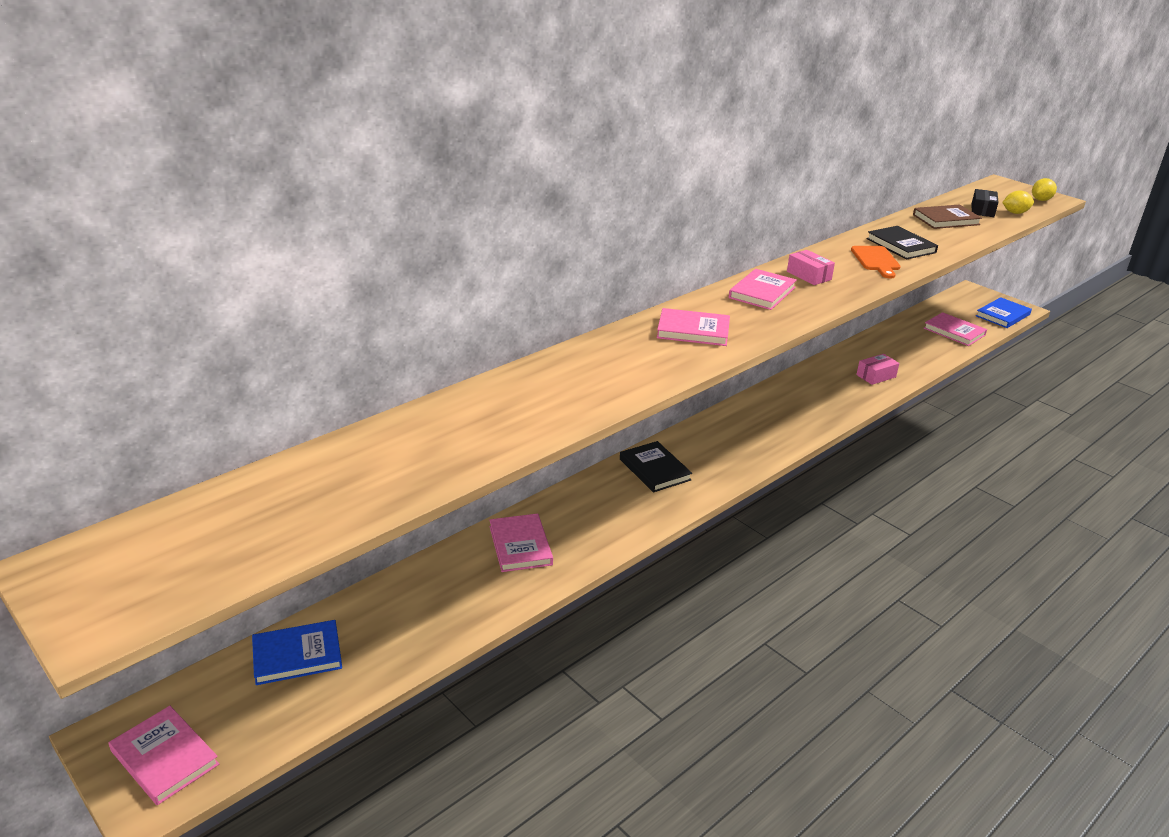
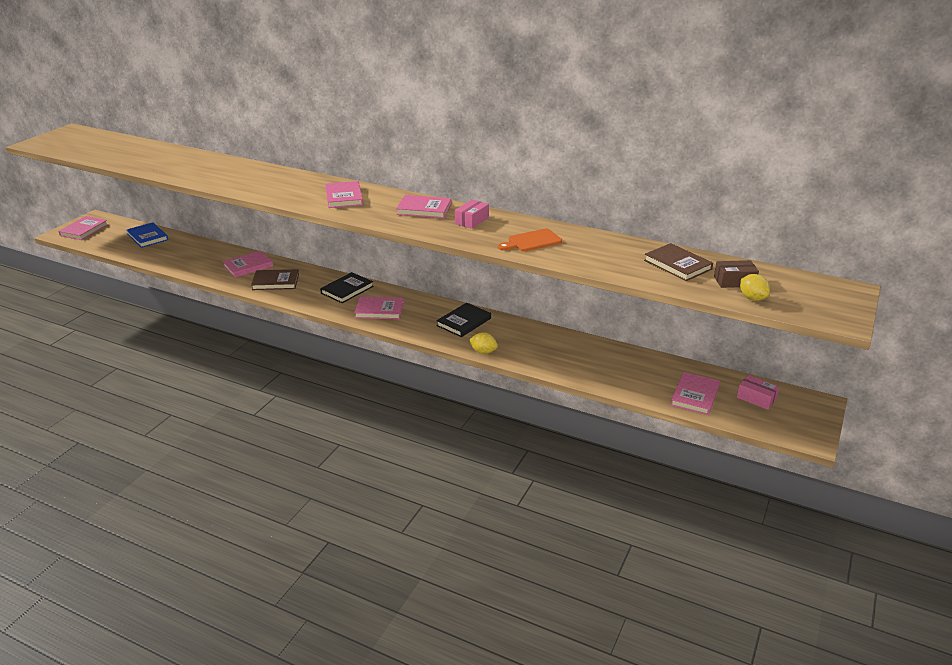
camera: 70 degrees right, 0 degrees up
pink box [856,354,899,385] -> pink box moved to [737,375,779,410]
black book [867,226,938,260] -> black book moved to [436,303,491,337]
black box [971,189,998,217] -> brown box [714,260,759,288]
blue book [976,297,1032,328] -> none
yellow lemon [1032,178,1057,201] -> yellow lemon moved to [469,332,498,354]
none -> brown book [251,269,299,290]
none -> pink book [354,296,404,319]

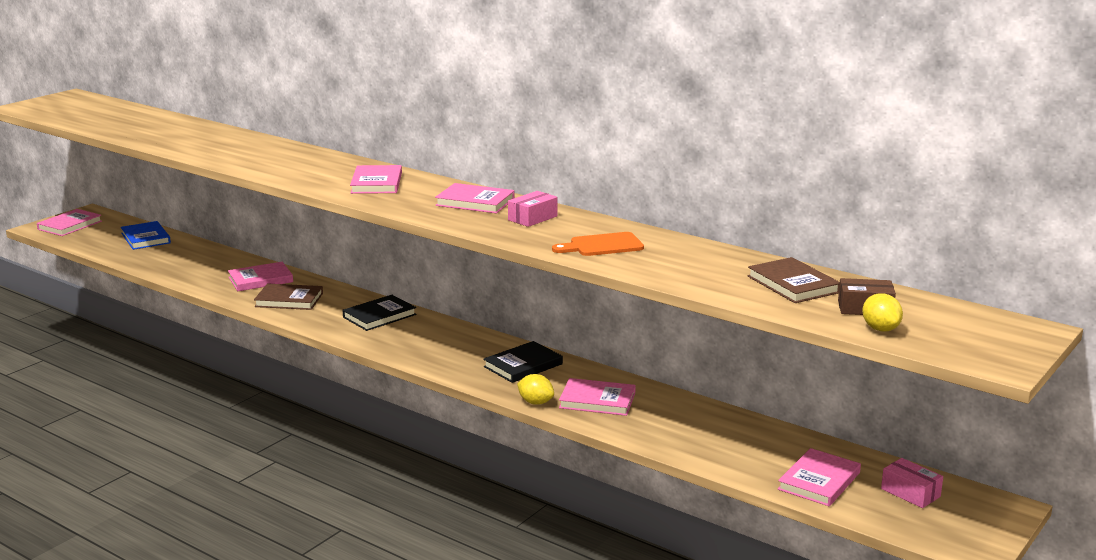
camera: 10 degrees right, 10 degrees down
pink book [354,296,404,319] -> pink book moved to [559,378,636,416]

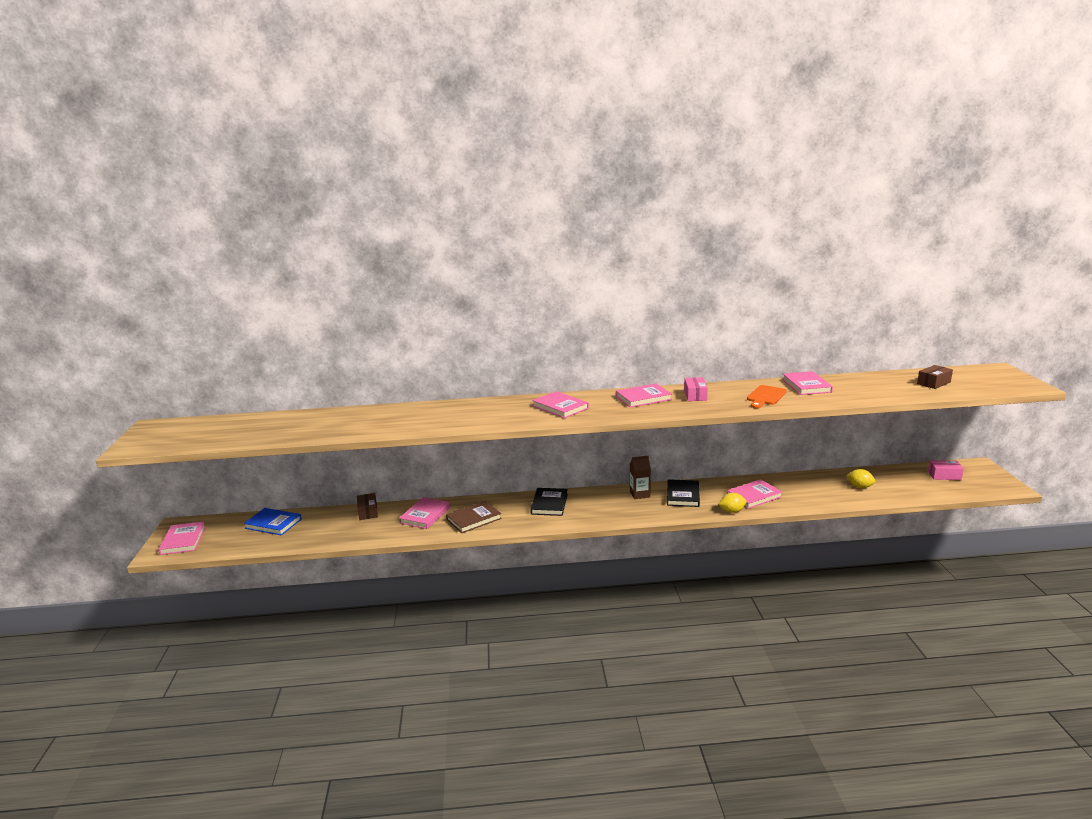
camera: 40 degrees left, 0 degrees up
brown book [748,257,840,303] -> none
pink book [778,448,861,506] -> pink book moved to [782,371,833,395]
yellow lemon [862,293,903,331] -> yellow lemon moved to [846,469,876,488]
none -> brown box [357,493,378,520]
none -> brown carton [630,456,651,499]

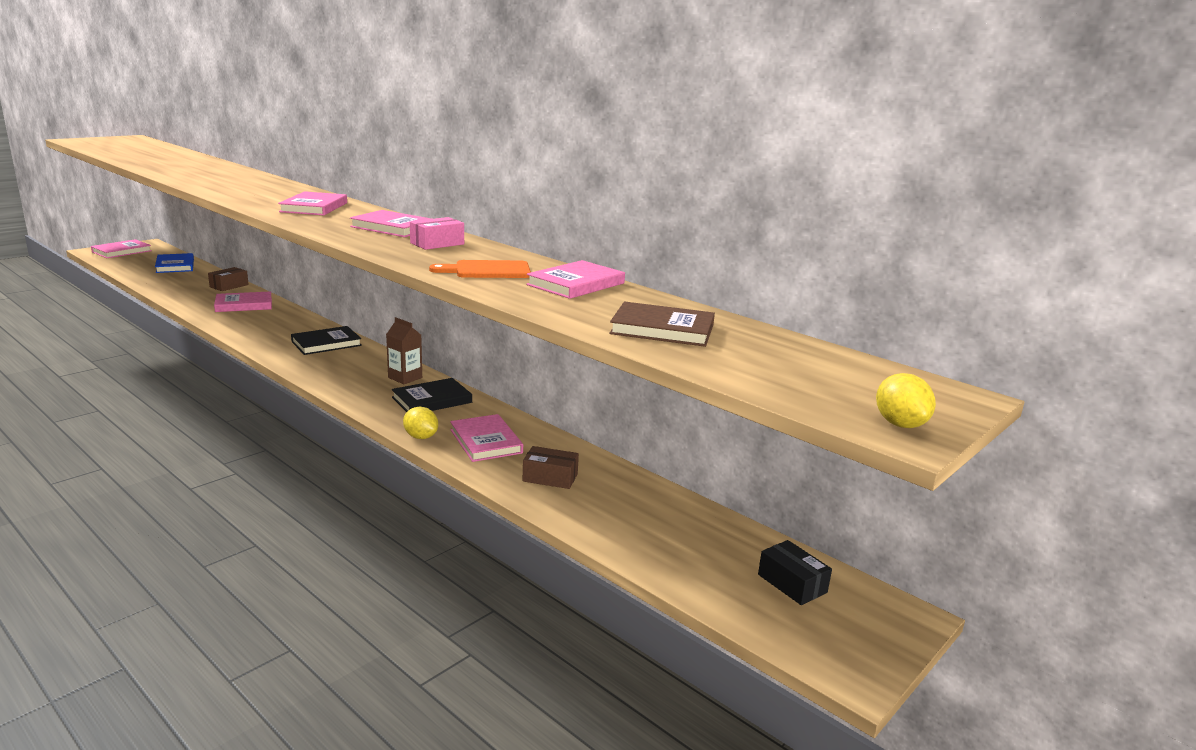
camera: 45 degrees right, 0 degrees up
brown book [446,501,502,533] -> brown book moved to [609,302,715,347]
pink book [727,479,782,509] -> pink book turned 45 degrees clockwise [450,414,523,462]
yellow lemon [846,469,876,488] -> yellow lemon moved to [876,373,936,428]
brown box [917,365,953,389] -> brown box moved to [523,446,579,489]
pink box [928,460,964,480] -> black box [758,540,832,605]

